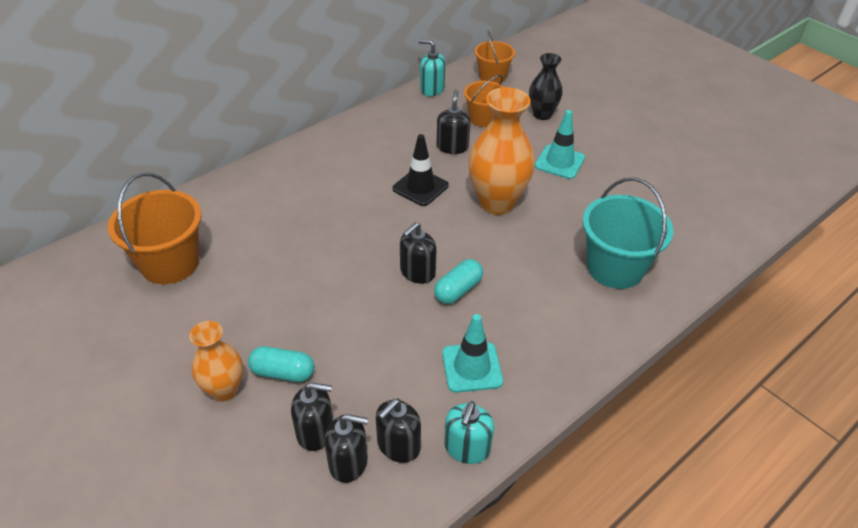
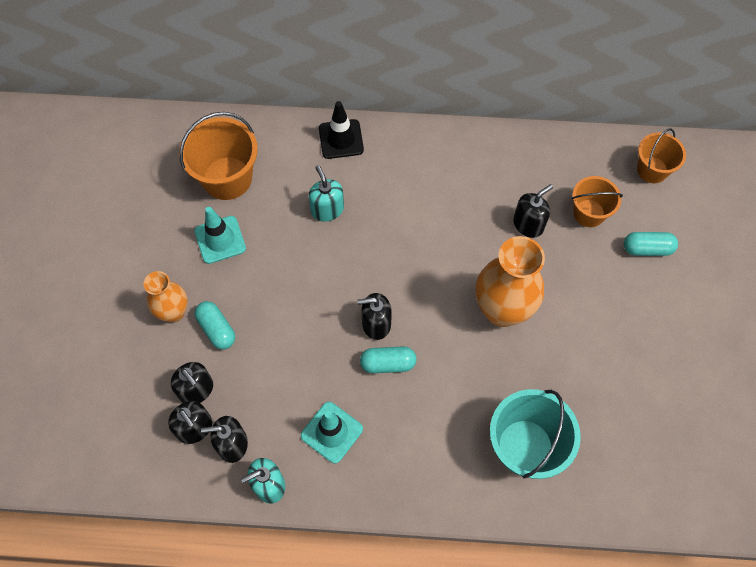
camera: 45 degrees right, 20 degrees up
black traffic cone [393,134,449,206] -> black traffic cone moved to [319,101,364,159]
turquoise soap dispenser [419,39,445,96] -> turquoise soap dispenser moved to [309,165,344,221]
black vase [529,53,563,120] -> turquoise capsule [624,232,678,256]
turquoise traffic cone [535,110,585,179] -> turquoise traffic cone moved to [194,207,246,264]

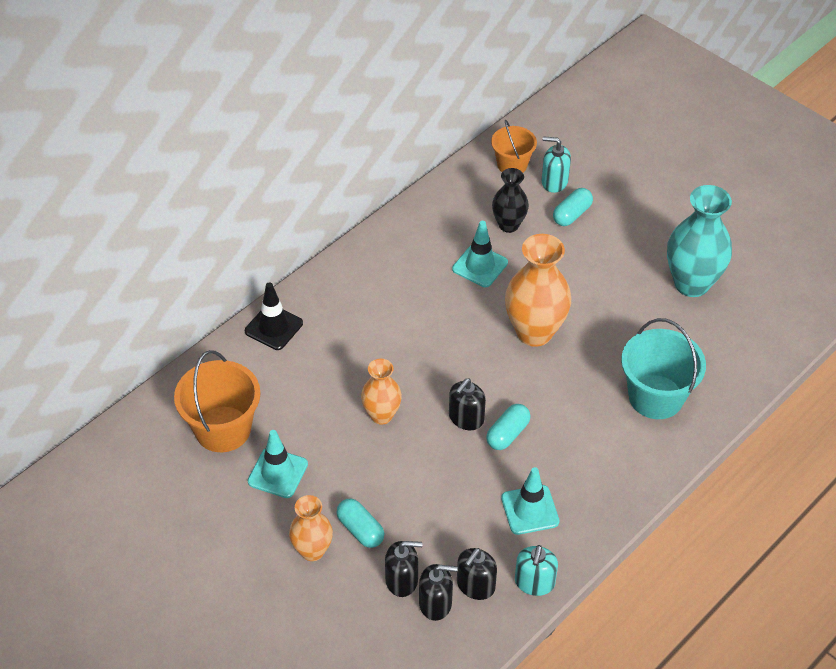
camera: 50 degrees left, 15 degrees down
turquoise capsule [194,301,235,350] -> turquoise capsule turned 45 degrees clockwise [336,499,384,548]
turquoise soap dispenser [309,165,344,221] -> turquoise soap dispenser moved to [542,136,571,193]
black soap dispenser [513,184,553,238] -> turquoise traffic cone [452,221,508,287]
orange bucket [572,176,623,227] -> black vase [492,168,529,233]
none -> orange vase [361,359,402,424]
none -> turquoise vase [667,185,732,297]

